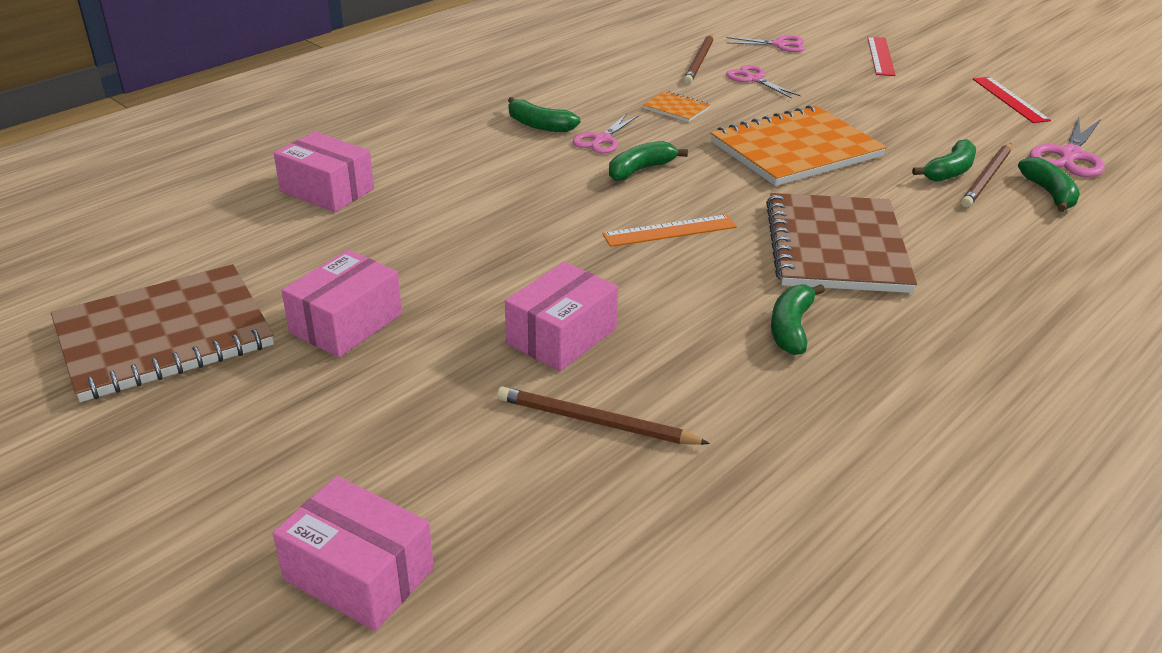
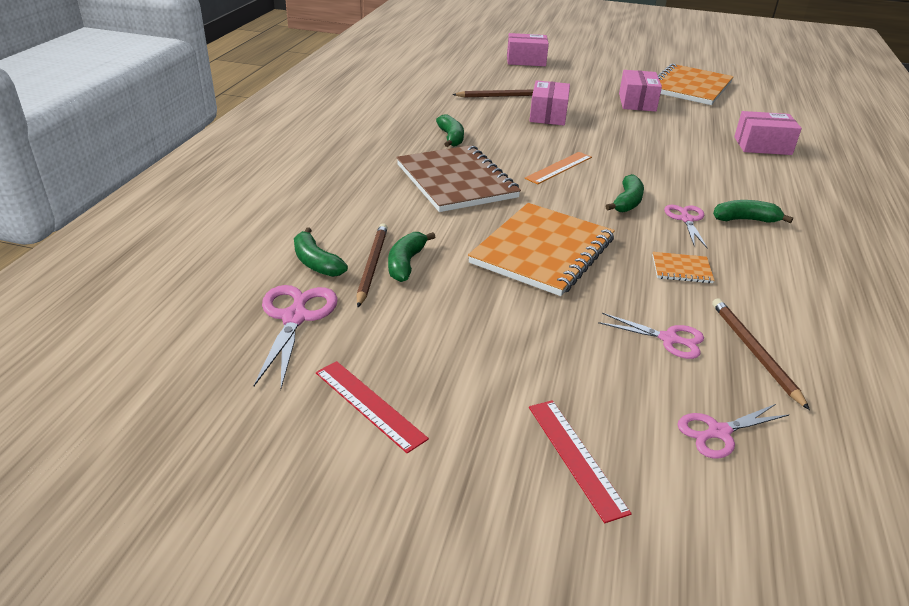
camera: 150 degrees right, 0 degrees up
brown notebook [51,264,274,402] -> orange notebook [658,63,734,105]

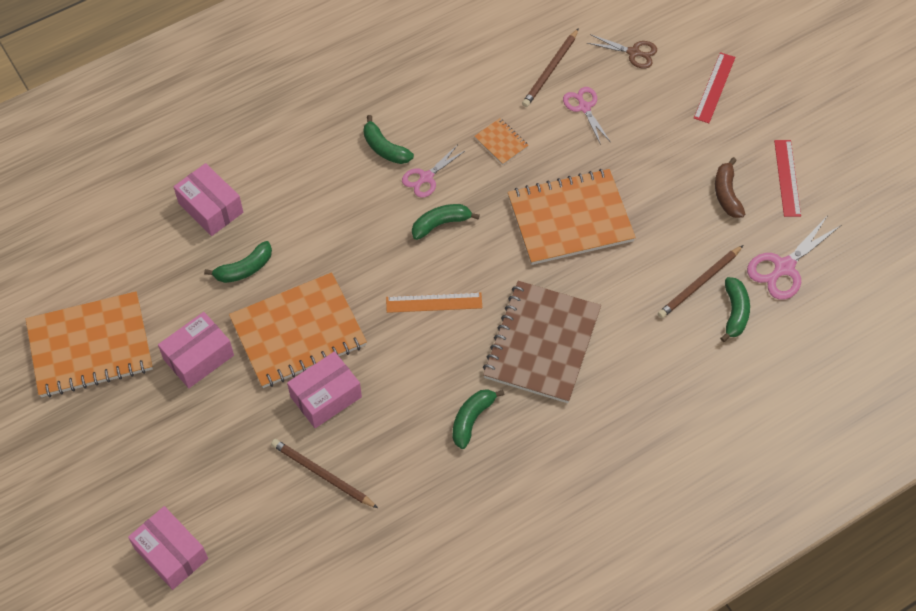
camera: 135 degrees left, 25 degrees up
green banana [388,232,435,282] -> green banana moved to [204,241,272,283]
pink scissors [677,404,790,459] -> brown scissors [587,34,657,69]
none -> orange notebook [229,272,367,388]
none -> brown banana [715,157,745,218]

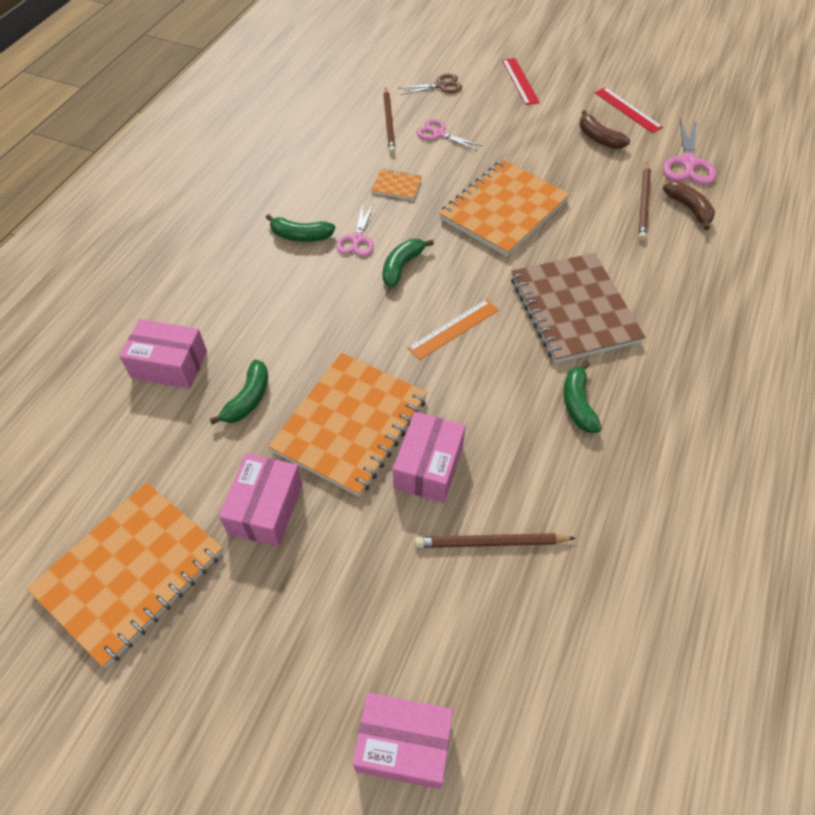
camera: 35 degrees left, 5 degrees down
green banana [720,277,750,342] -> brown banana [663,181,715,230]

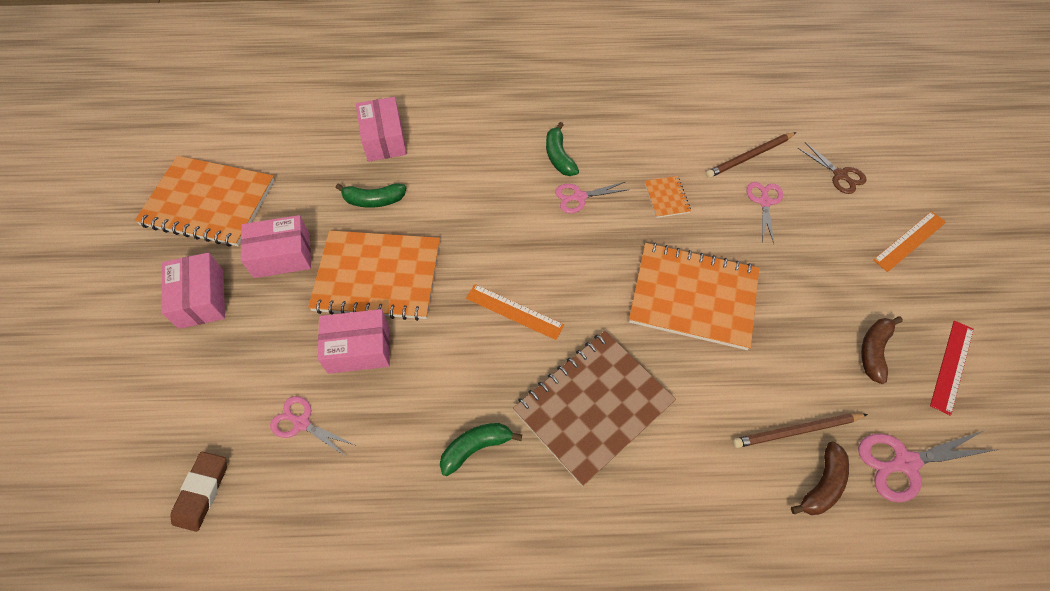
camera: 65 degrees right, 5 degrees up
pink box [353,693,453,789] -> pink box moved to [161,252,225,329]
green banana [383,239,434,287] -> none
brown pencil [415,533,576,548] -> pink scissors [270,396,354,457]
red ruler [502,58,540,105] -> orange ruler [873,211,946,272]
none -> brown eraser [170,451,227,532]

